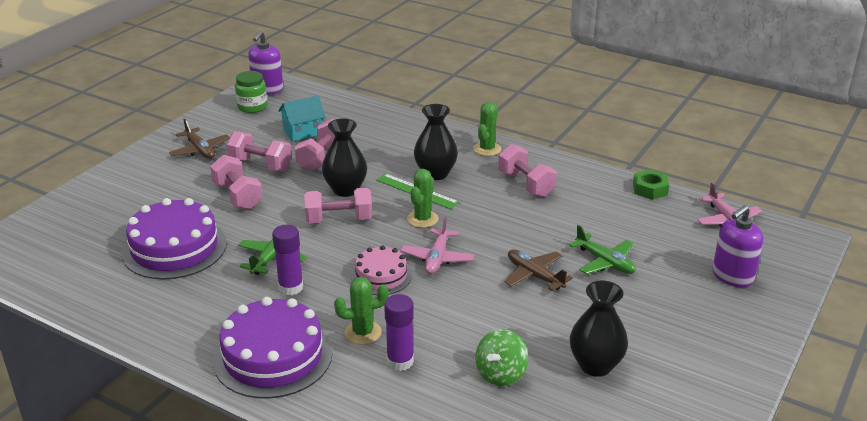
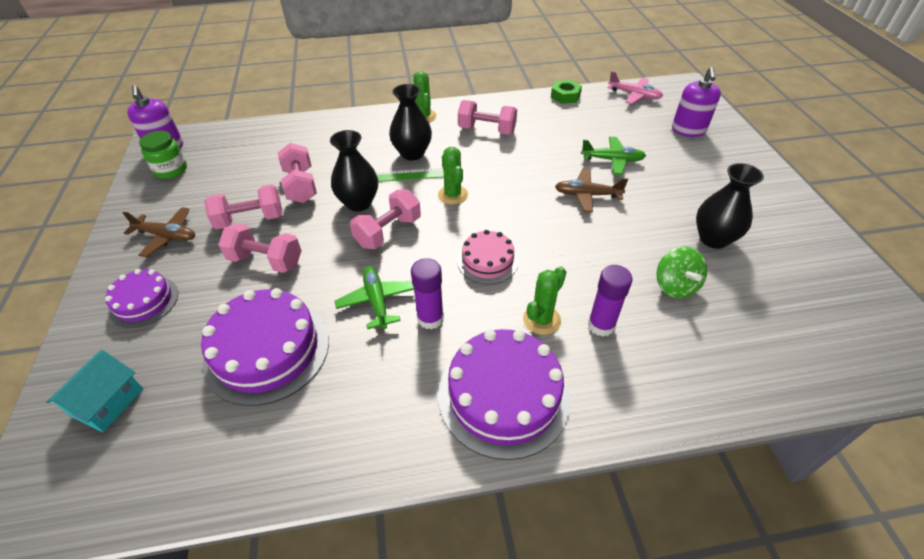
camera: 40 degrees left, 15 degrees up
turquoise house [278,96,326,141] -> turquoise house moved to [46,350,143,432]
pink plane [400,216,474,274] -> none
none -> purple cake [105,269,178,328]

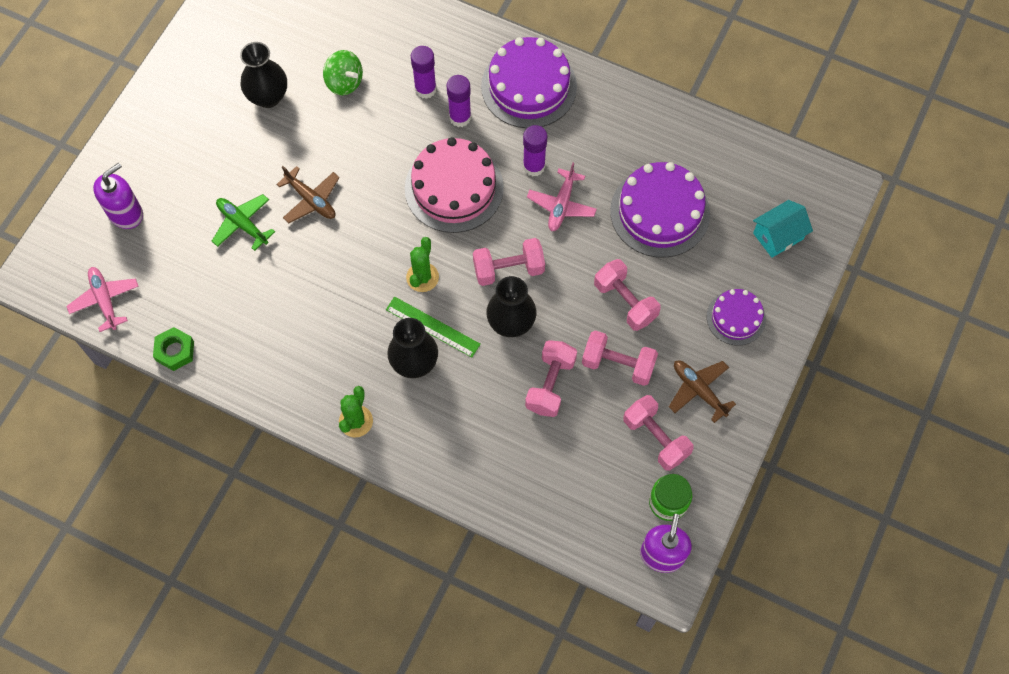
camera: 145 degrees left, 20 degrees up
green plane [335,266,414,329] -> pink plane [527,162,597,231]
pink cake [457,230,518,284] -> pink cake [405,137,504,233], size x1.74
pink dumbbell [458,100,517,135] -> pink dumbbell moved to [623,395,693,471]
green cactus [523,266,566,335] -> purple glue stick [447,75,471,127]
green spinning top [656,246,707,299] -> green spinning top turned 105 degrees clockwise [323,50,363,95]

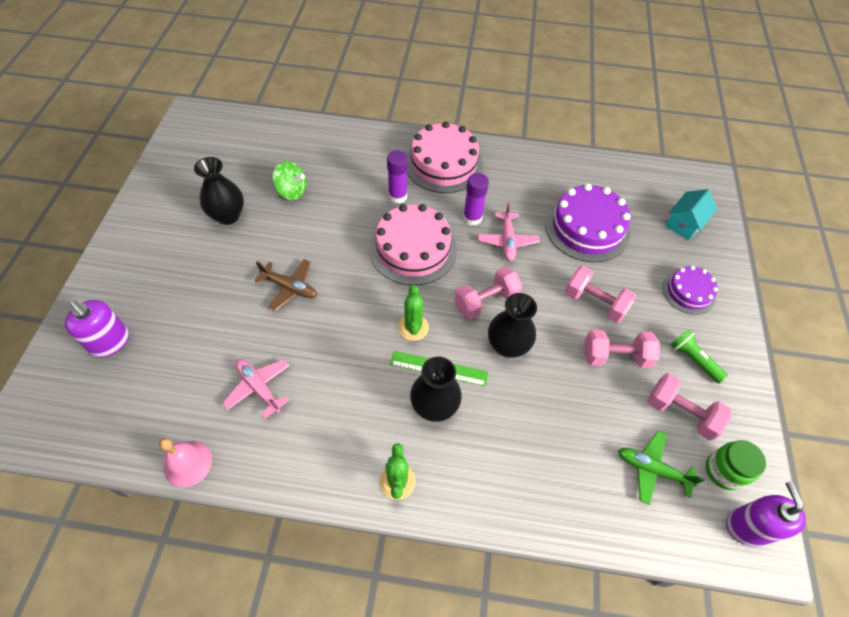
camera: 20 degrees left, 10 degrees down
pink plane [66,267,139,332] -> pink plane moved to [222,359,290,419]
purple soap dispenser [93,163,143,229] -> purple soap dispenser turned 105 degrees clockwise [65,300,129,358]
green nut [153,327,194,371] -> pink bell [159,438,212,488]
green plane [212,194,275,251] -> green plane moved to [618,431,705,505]
purple glue stick [411,46,437,99] -> none
purple cake [481,37,577,128] -> pink cake [406,121,483,193]
pink dumbbell [525,340,577,417] -> none
brown plane [669,360,736,423] -> green flashlight [670,329,728,384]

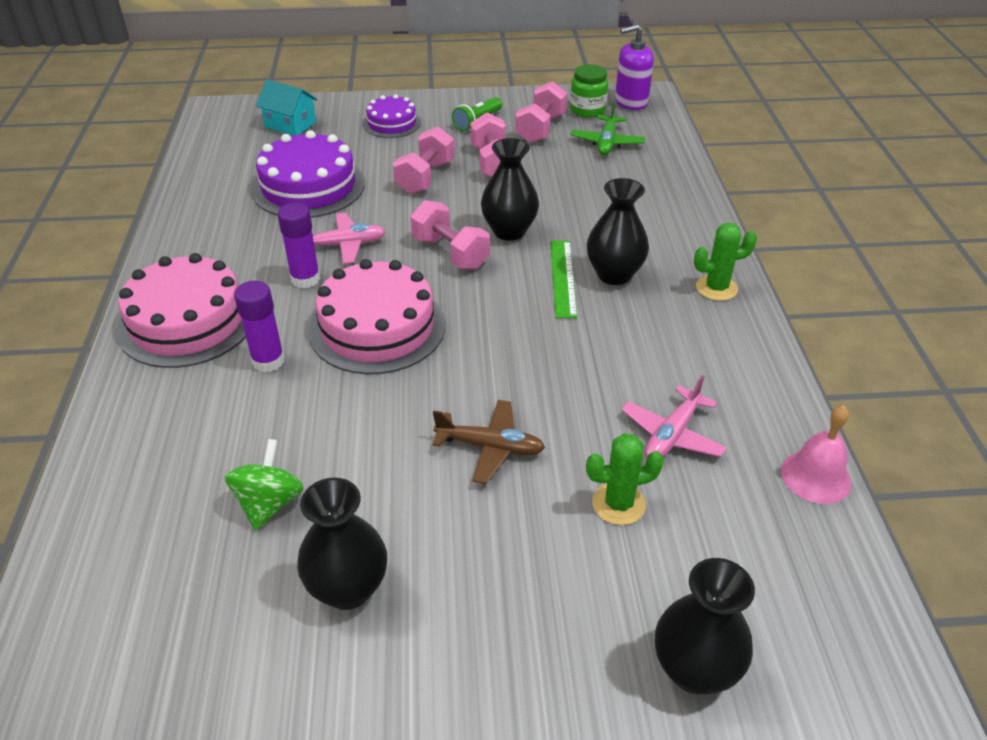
camera: 100 degrees left, 15 degrees down
purple soap dispenser [65,300,129,358] -> black vase [655,558,755,695]
brown plane [254,259,317,311] -> brown plane turned 90 degrees clockwise [433,400,545,484]
green cactus [398,285,429,341] -> green cactus moved to [586,433,664,525]

